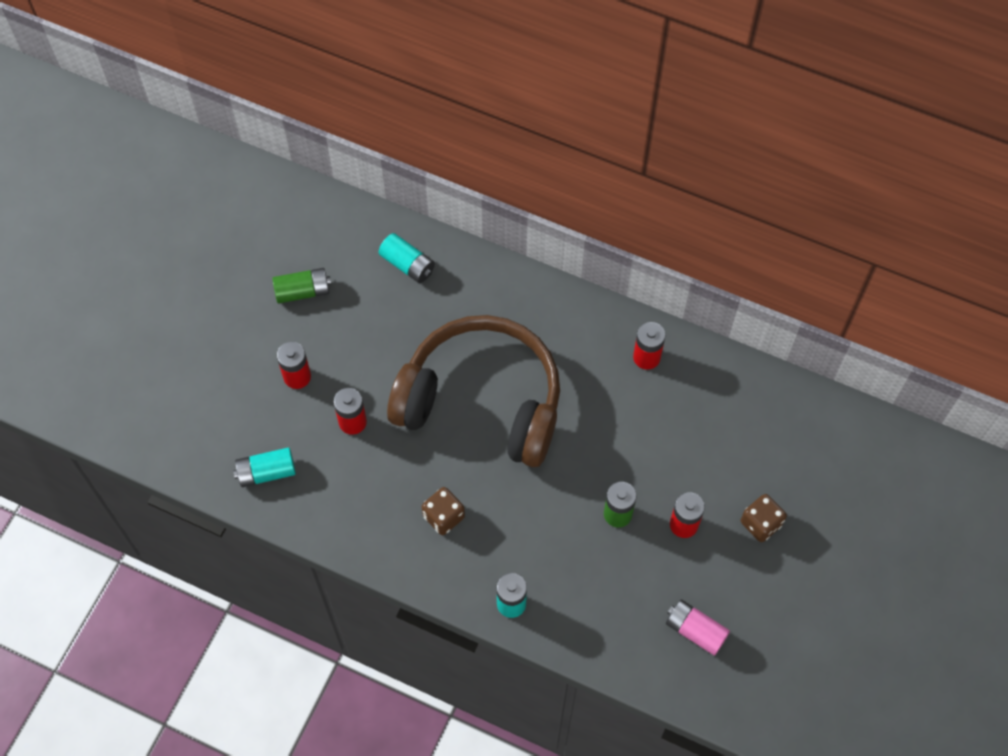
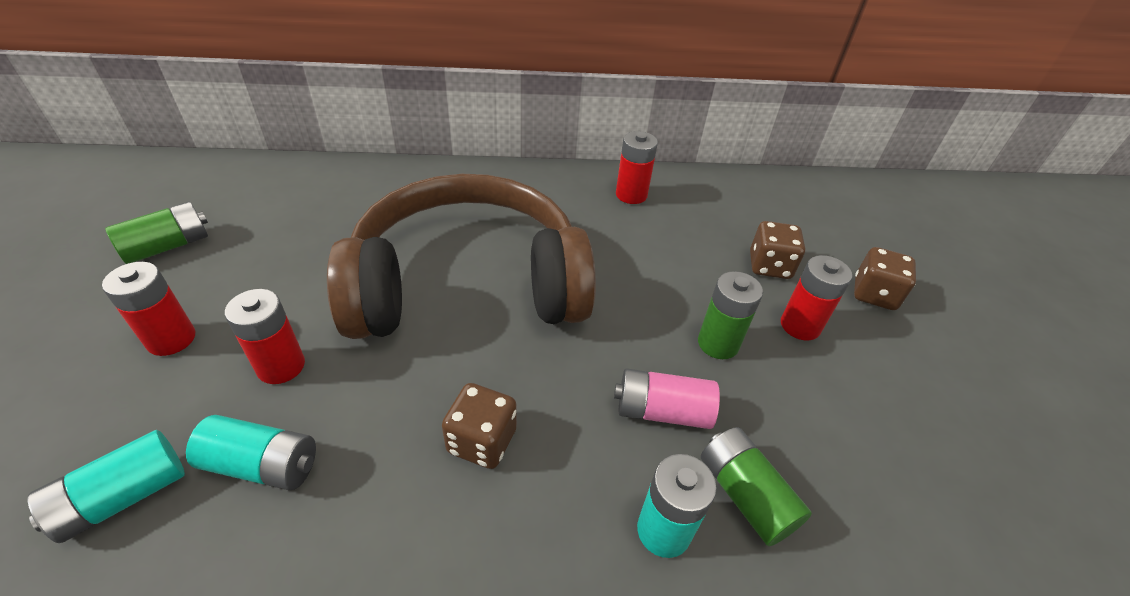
camera: 30 degrees left, 20 degrees down
turquoise battery [379,233,435,283] -> turquoise battery moved to [186,415,316,490]
pink battery [666,600,730,656] -> pink battery moved to [614,368,720,429]
none -> green battery [701,427,812,546]
none -> brown dice [750,221,805,279]

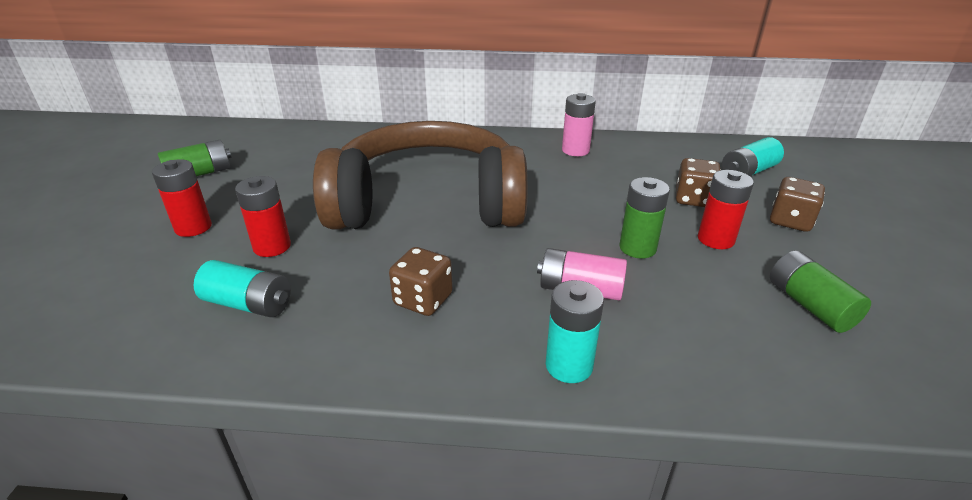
camera: 10 degrees right, 10 degrees down
turquoise battery [28,430,185,543] -> turquoise battery moved to [722,137,784,176]
red battery [616,131,658,204] -> pink battery [562,93,596,156]
green battery [701,427,812,546] -> green battery moved to [770,251,871,333]

